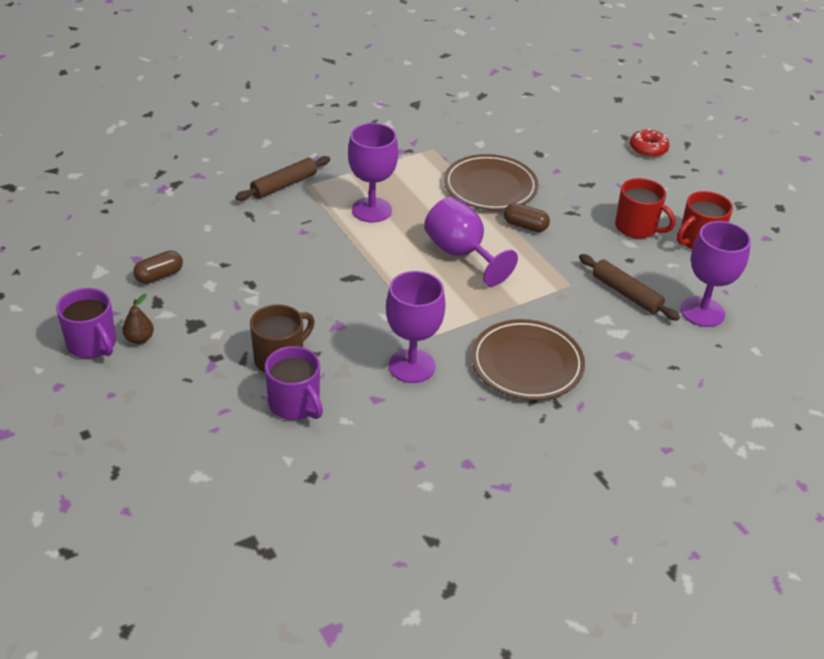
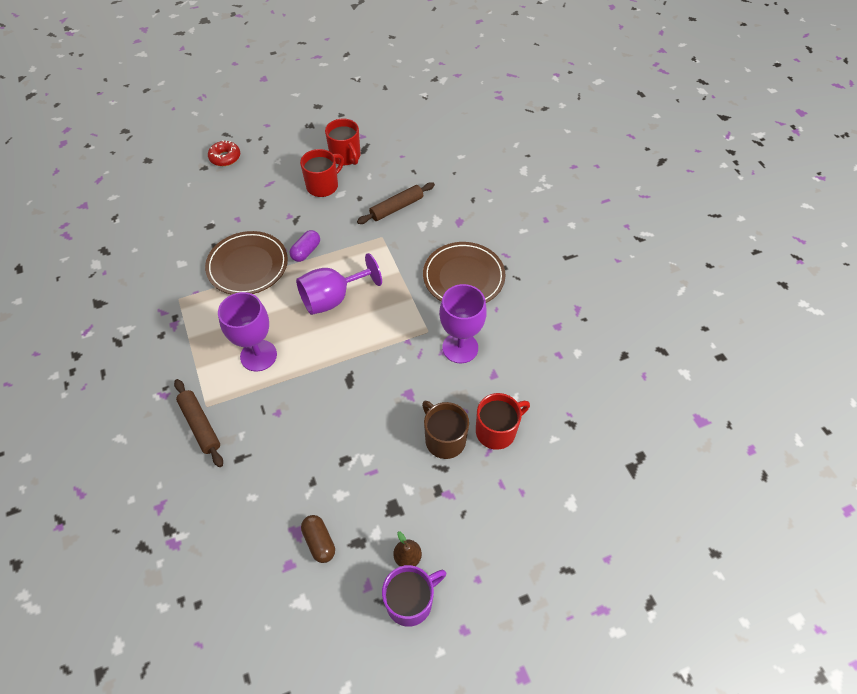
camera: 80 degrees left, 15 degrees up
purple mug [265,346,323,420] -> red mug [476,393,530,450]
brown capsule [504,203,550,232] -> purple capsule [290,230,320,262]
purple goblet [681,221,751,327] -> none

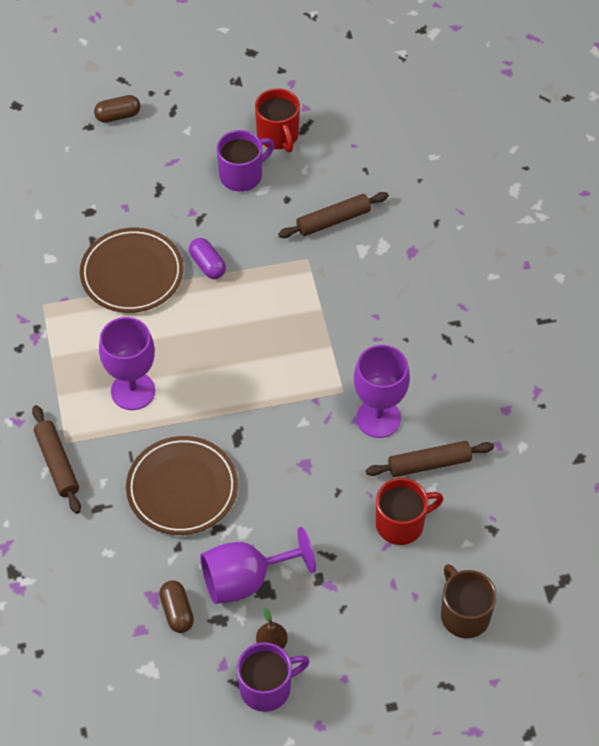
camera: 10 degrees right, 0 degrees up
red donut [208,140,240,166] -> brown capsule [94,95,141,123]
purple capsule [290,230,320,262] -> purple capsule turned 75 degrees counterclockwise [189,238,226,279]
purple goblet [296,253,382,315] -> purple goblet moved to [200,527,316,604]
red mug [300,149,344,197] -> purple mug [217,130,274,192]
brown mug [422,401,469,459] -> brown mug moved to [441,564,497,638]
brown plate [423,242,505,303] -> brown plate moved to [126,436,238,535]
none -> brown rolling pin [366,441,494,477]

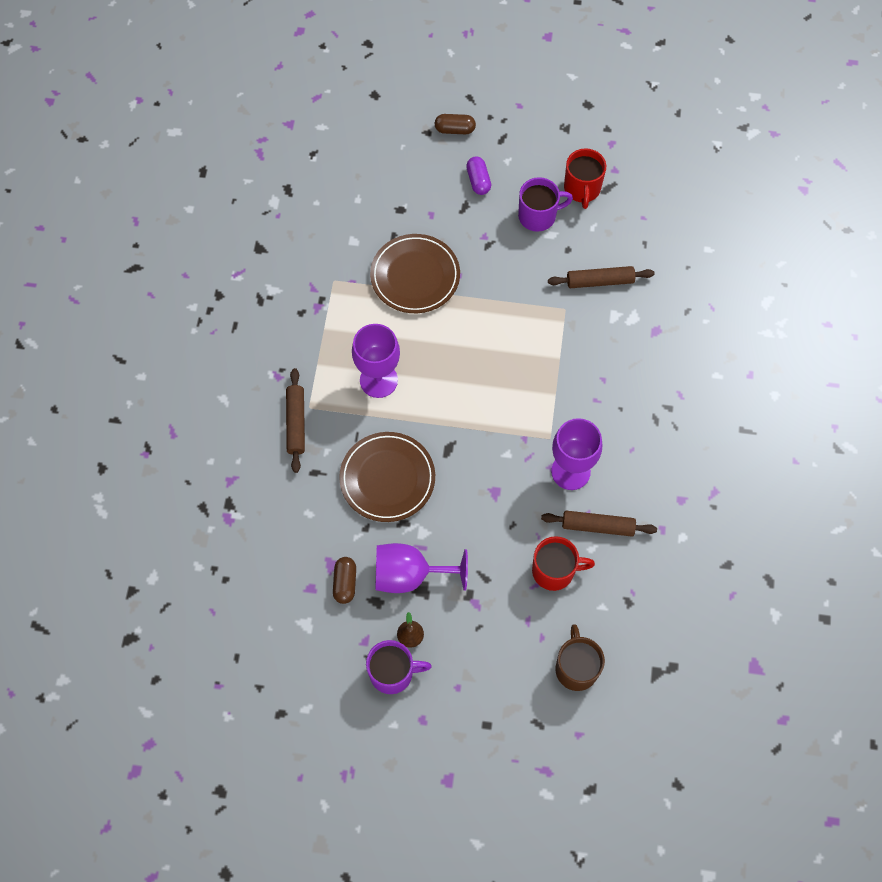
camera: 20 degrees right, 10 degrees up
purple capsule [189,238,226,279] -> purple capsule moved to [466,156,491,195]

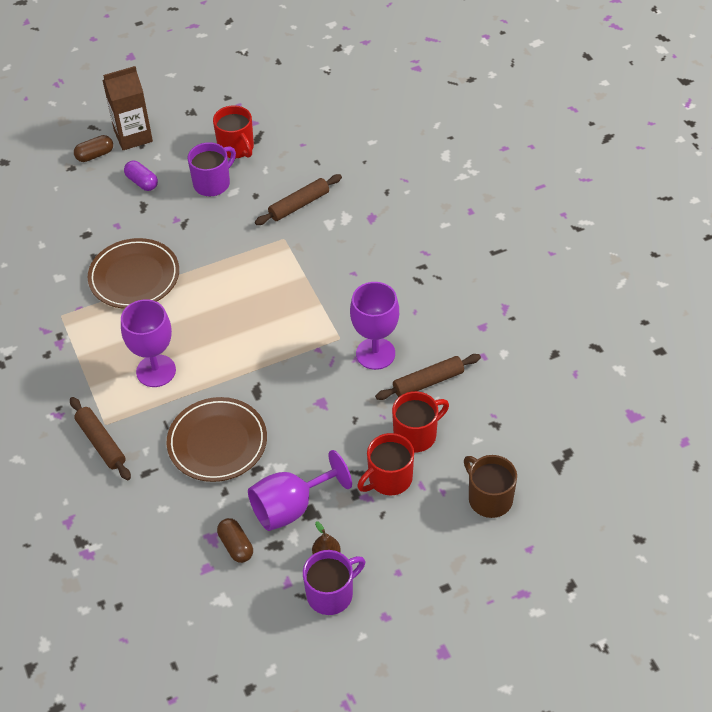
camera: 30 degrees left, 15 degrees down
none -> brown carton [103,66,153,150]
none -> red mug [357,433,414,495]

